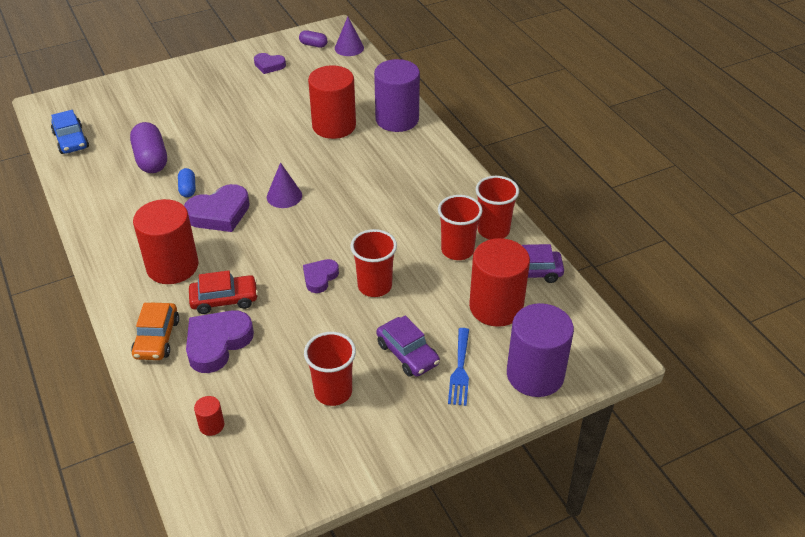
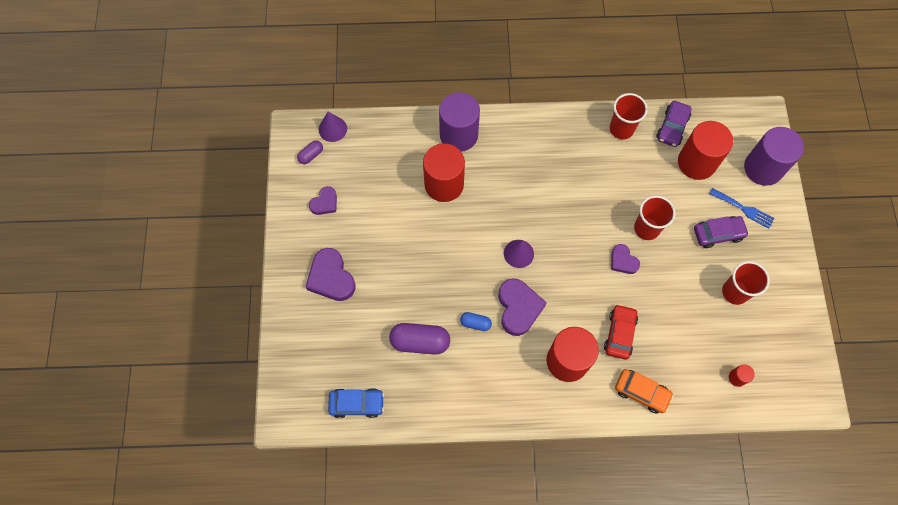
camera: 65 degrees left, 25 degrees up
purple heart [186,310,254,373] -> purple heart moved to [306,248,356,301]
red cup [438,195,483,260] -> none

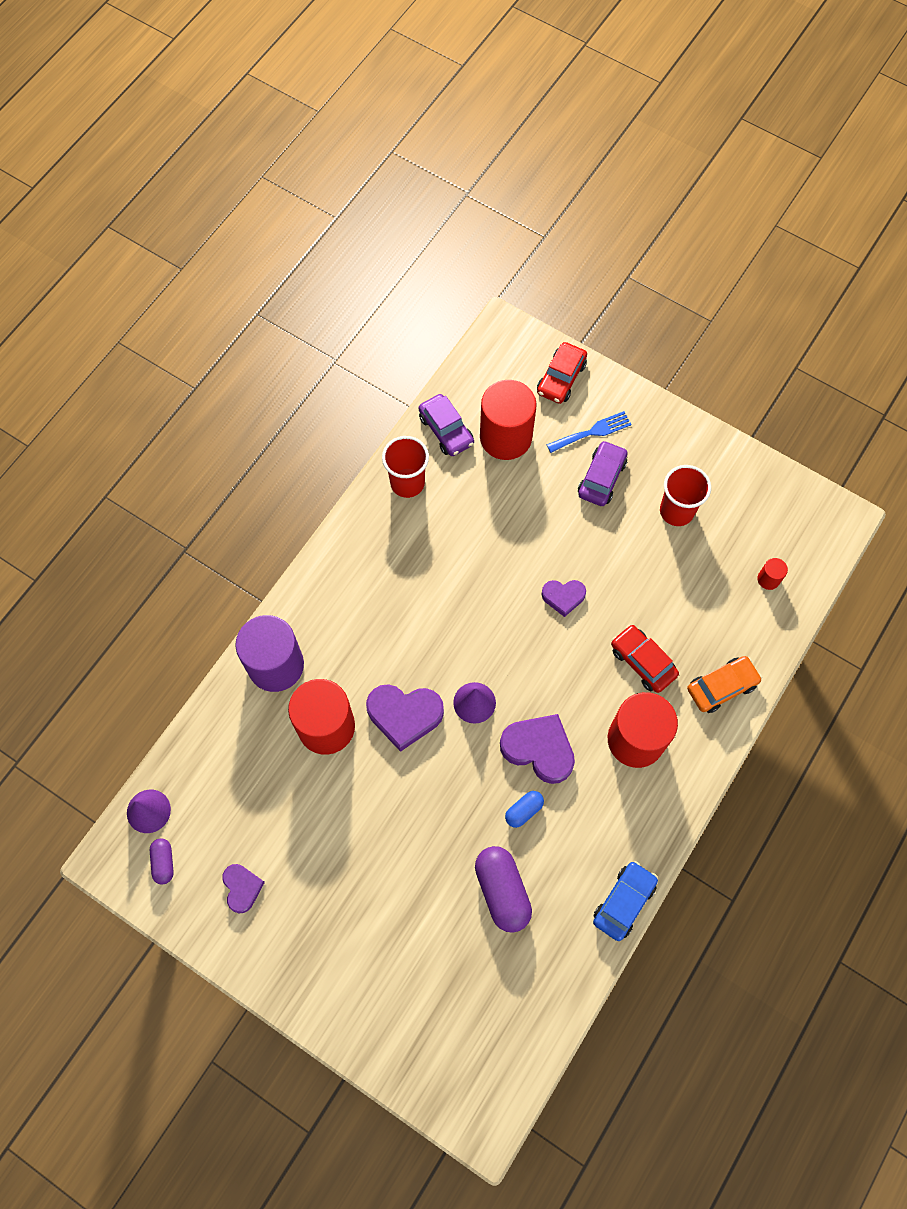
camera: 55 degrees left, 0 degrees up
purple heart [306,248,356,301] -> purple heart moved to [366,684,444,752]
blue car [328,388,384,418] -> blue car moved to [593,861,658,941]
purple capsule [389,323,450,355] -> purple capsule turned 60 degrees counterclockwise [475,846,532,933]
red cup [634,195,676,240] -> none
purple cylinder [744,127,804,186] -> red car [537,342,587,404]

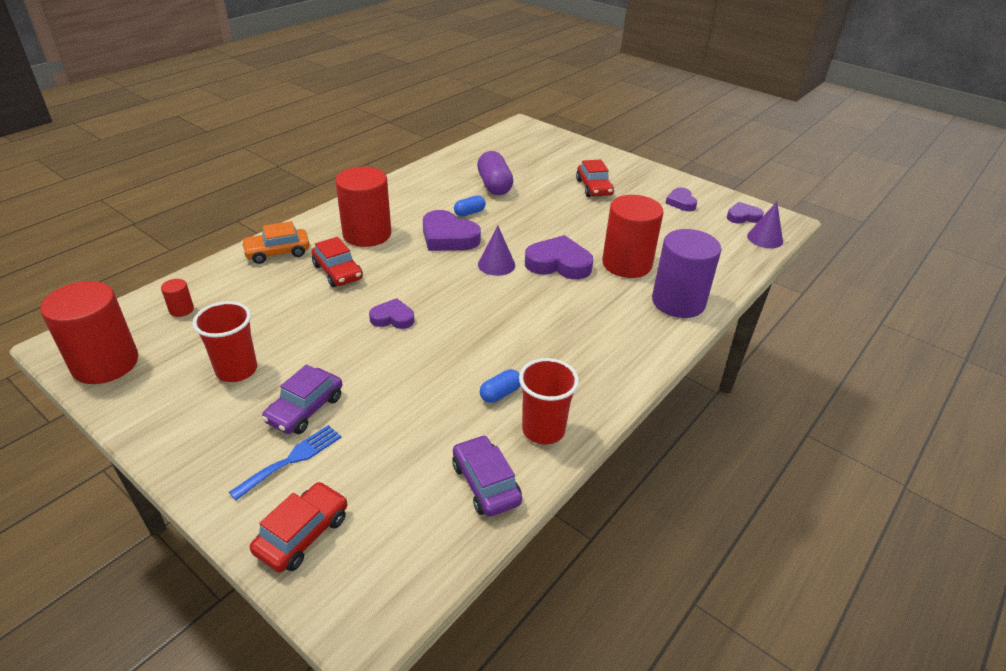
camera: 175 degrees left, 30 degrees down
purple capsule [150,838,174,884] -> purple heart [727,202,764,224]
red cylinder [480,380,537,460] -> red cylinder moved to [40,281,138,384]
blue fork [547,411,632,453] -> blue fork turned 150 degrees clockwise [229,425,342,500]
blue car [593,861,658,941] -> none
none -> blue capsule [480,369,521,403]
none -> red car [576,159,614,197]

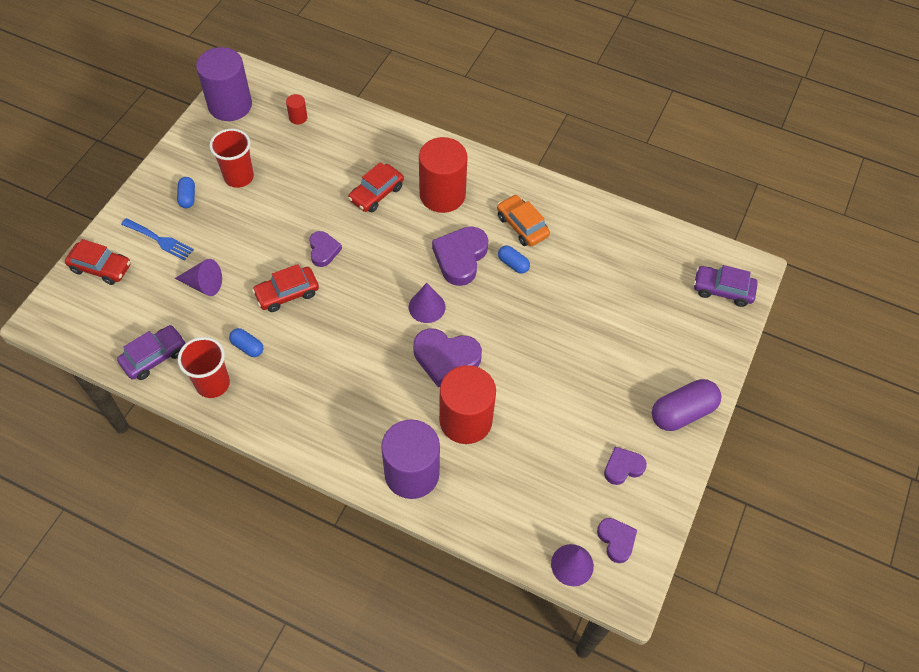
camera: 75 degrees right, 20 degrees up
red cylinder [40,281,138,384] -> purple cylinder [196,47,252,121]
orange car [241,221,310,264] -> orange car moved to [497,195,550,246]
purple car [262,365,342,434] -> purple car moved to [694,265,758,307]
purple capsule [477,151,513,195] -> purple capsule moved to [652,379,721,431]
purple heart [525,235,593,279] -> purple heart turned 105 degrees clockwise [413,329,482,387]
red car [576,159,614,197] -> red car moved to [252,264,319,312]
none -> purple cone [175,259,222,296]
none -> blue capsule [177,177,195,208]

